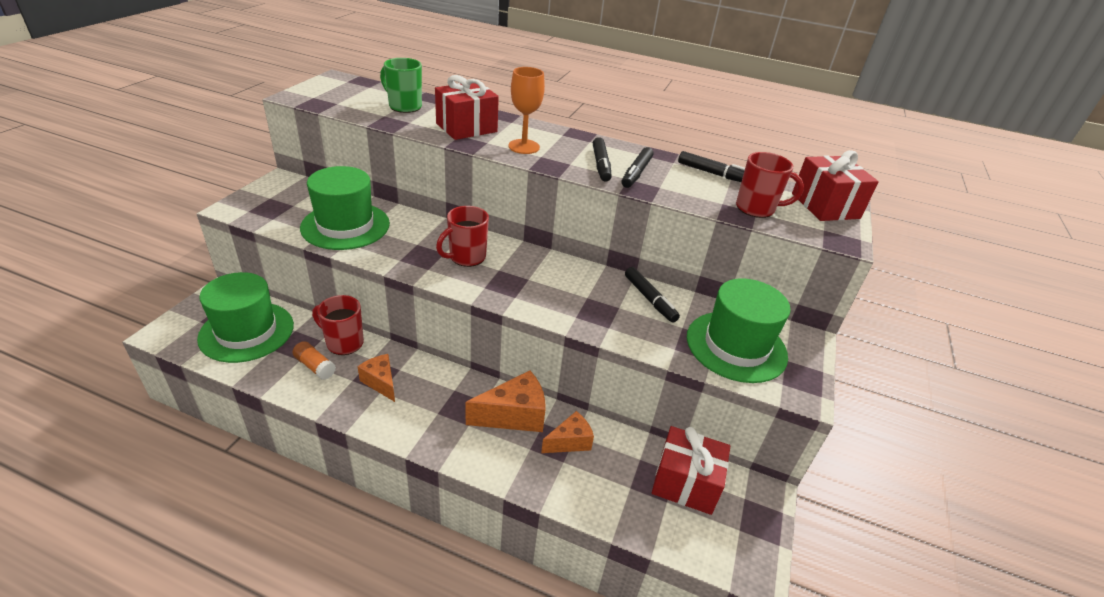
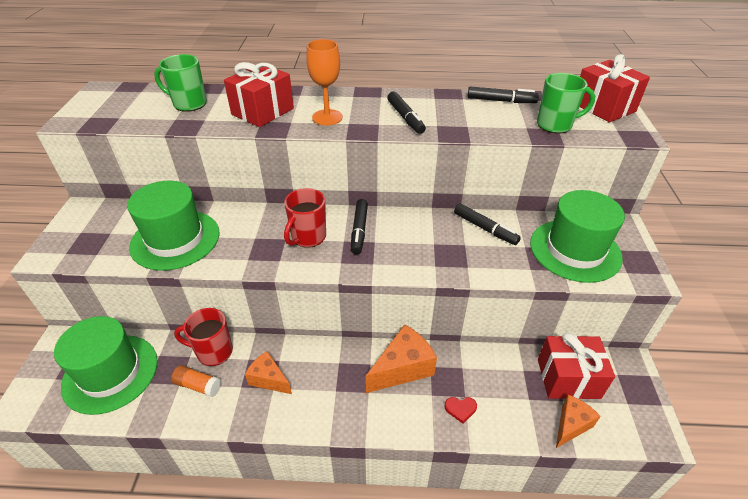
camera: 15 degrees left, 5 degrees up
orange cheese [541,411,594,453] -> orange cheese moved to [556,395,601,448]
black marker [622,147,653,188] -> black marker moved to [351,199,368,254]
red mug [736,152,804,218] -> green mug [537,73,595,134]
none -> red heart [445,397,477,424]

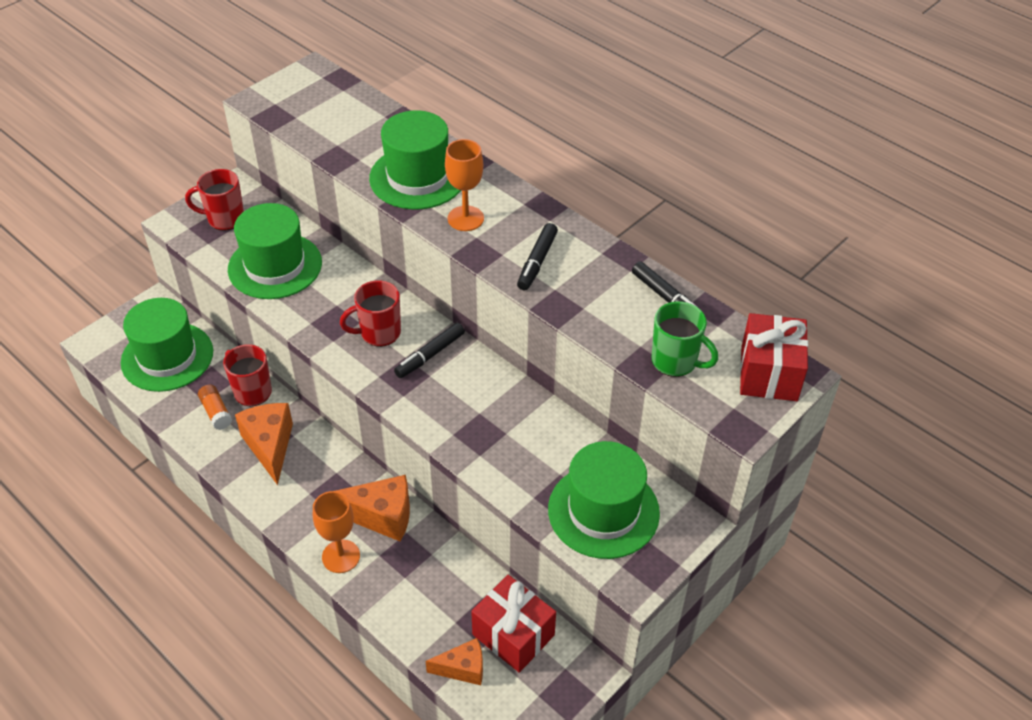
camera: 40 degrees right, 5 degrees up
green mug [154,54,207,112] -> none
red gift [224,62,294,127] -> green hat [369,110,461,210]
orange cheese [245,351,292,394] -> orange cheese [235,403,293,485], size x1.57
red heart [445,397,477,424] -> none
black marker [454,203,521,245] -> none
none -> red mug [185,169,244,231]
none -> orange goblet [313,491,360,573]

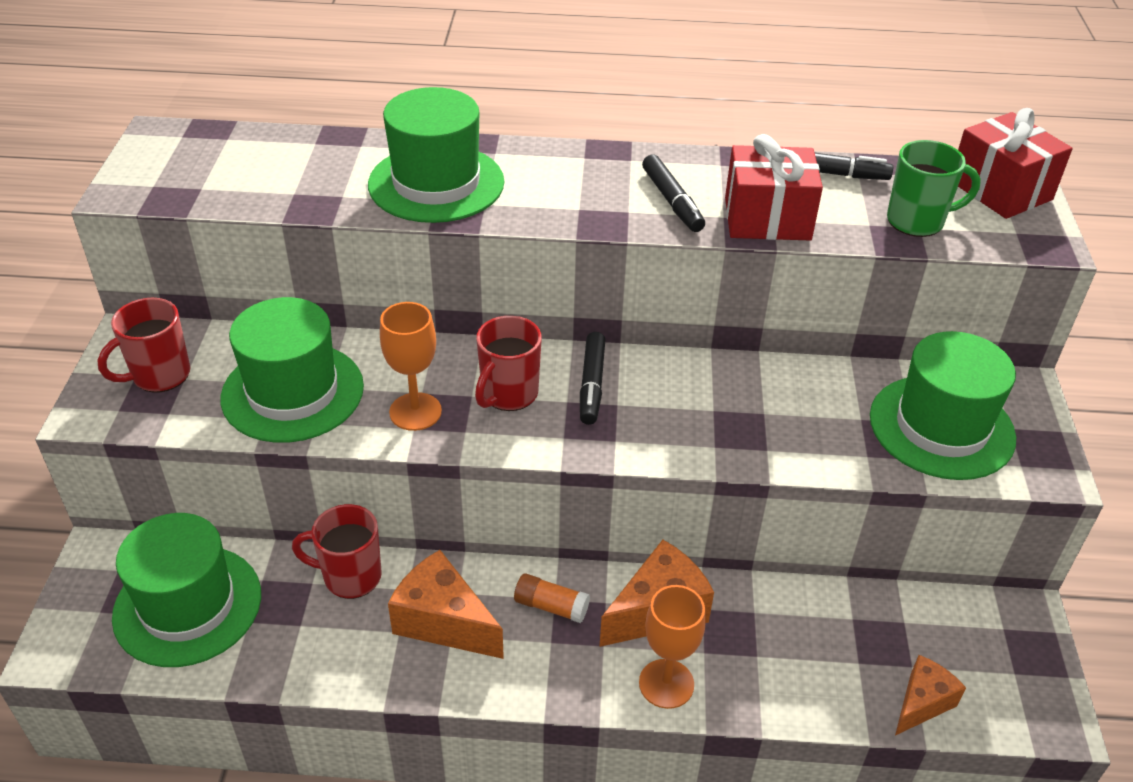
camera: 40 degrees left, 5 degrees down
orange glue stick [198,385,232,430] -> orange glue stick moved to [514,573,590,623]
orange goblet [445,139,484,231] -> orange goblet moved to [380,302,442,431]
red gift [471,575,556,673] -> red gift moved to [725,134,823,240]

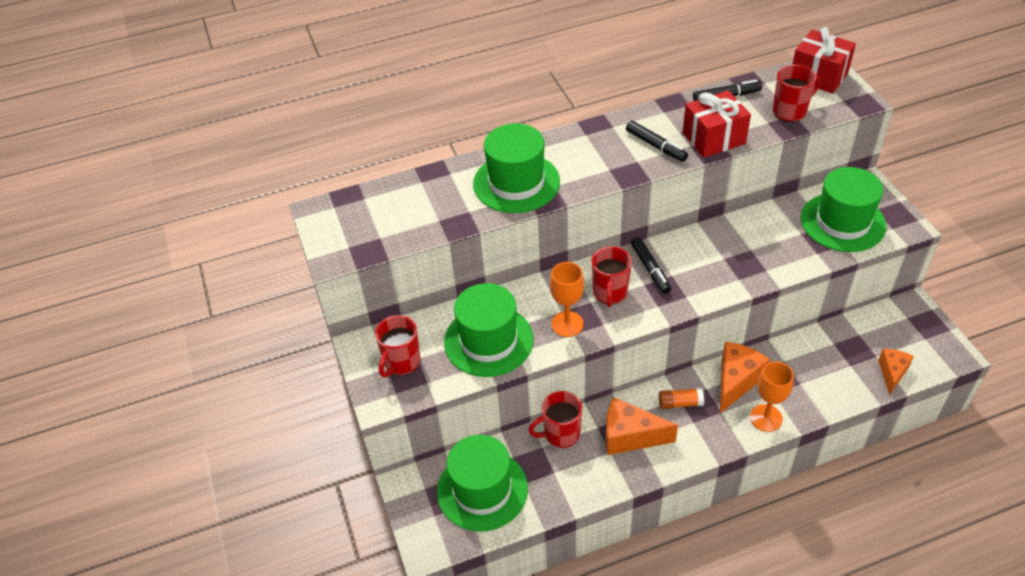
camera: 20 degrees left, 5 degrees up
green mug [887,140,981,237] -> red mug [773,65,820,122]

